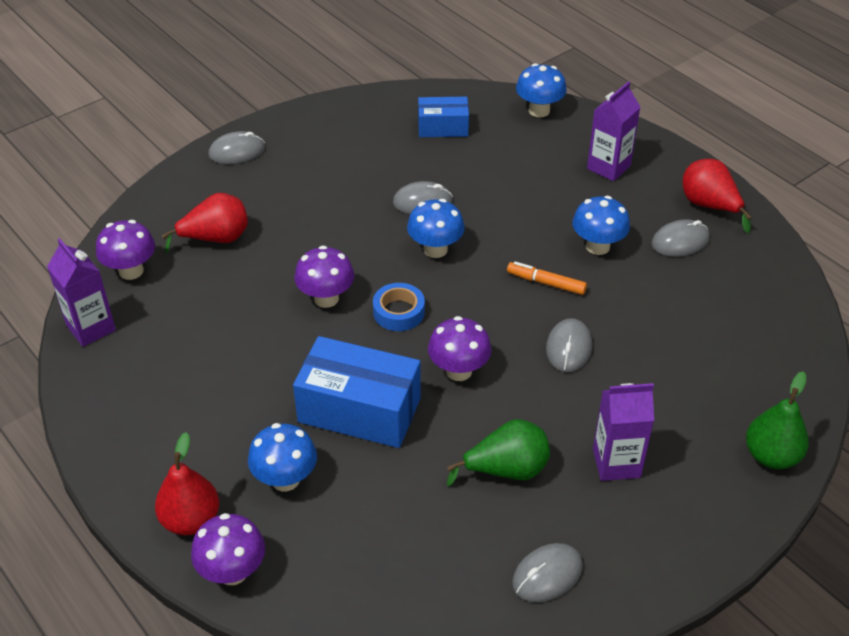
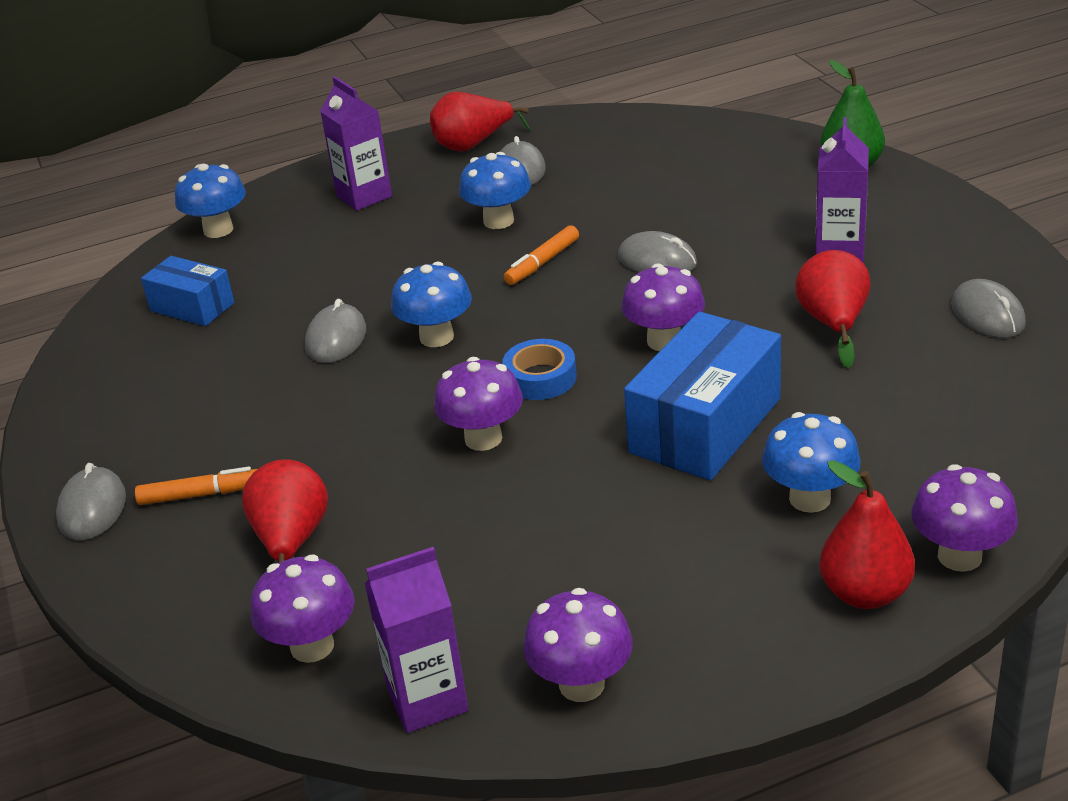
camera: 70 degrees left, 10 degrees down
blue box [418,97,469,137] -> blue box turned 75 degrees counterclockwise [141,256,234,326]
green pear [447,419,550,487] -> red pear [795,250,871,368]
none -> orange marker [135,467,257,505]
none -> purple mushroom [523,588,633,702]

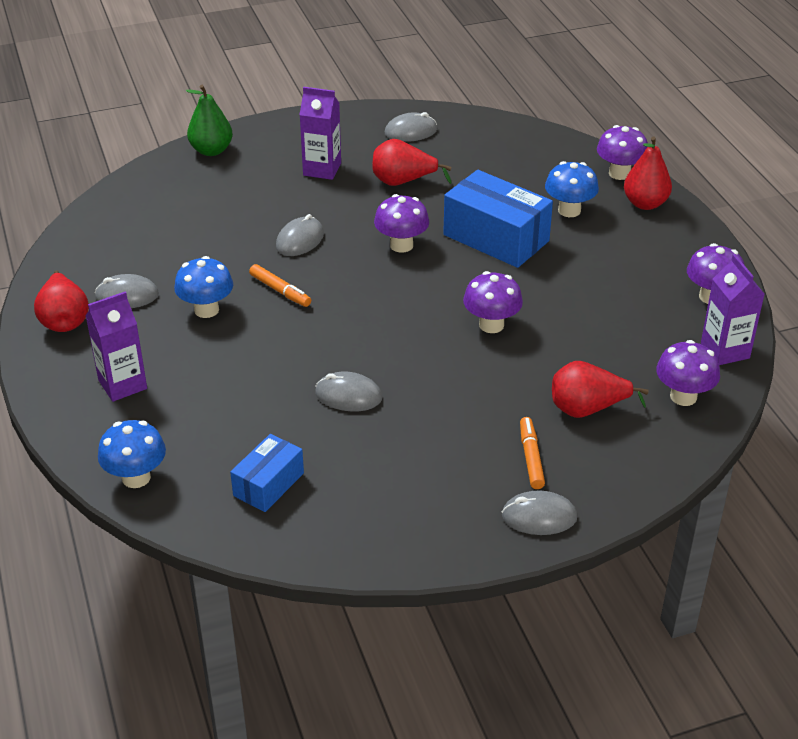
camera: 90 degrees left, 5 degrees up
blue mushroom [391,261,472,347] -> none
blue tape [502,339,577,400] -> none

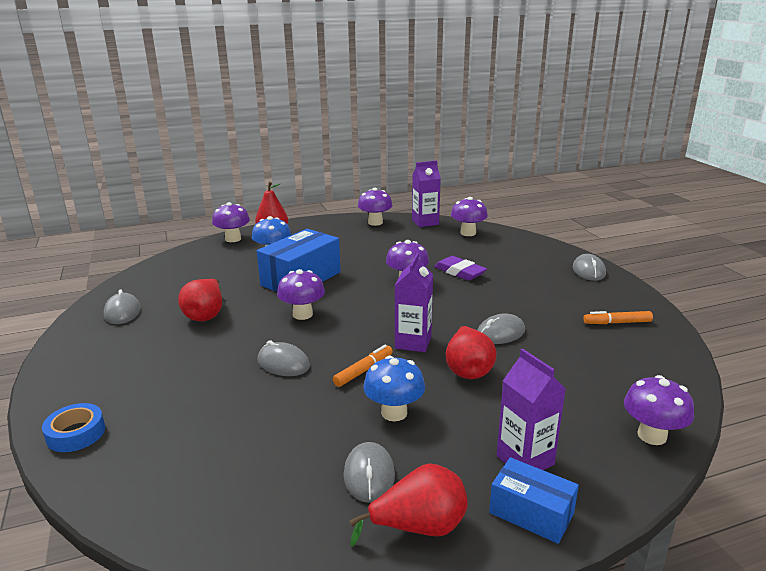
camera: 90 degrees left, 15 degrees down
blue mushroom [98,420,166,488] -> purple mushroom [624,375,694,445]
green pear [186,85,233,156] -> blue tape [42,403,105,452]
blue box [230,434,304,512] -> blue box moved to [489,457,579,544]
purple carton [299,87,341,180] -> purple carton moved to [395,253,433,352]
grey mouse [315,372,382,412] -> grey mouse turned 45 degrees clockwise [478,313,525,344]
orange marker [520,417,545,489] -> orange marker moved to [583,311,653,324]
red pear [552,361,649,418] -> red pear moved to [446,326,497,379]
none -> purple eraser [434,256,487,281]

